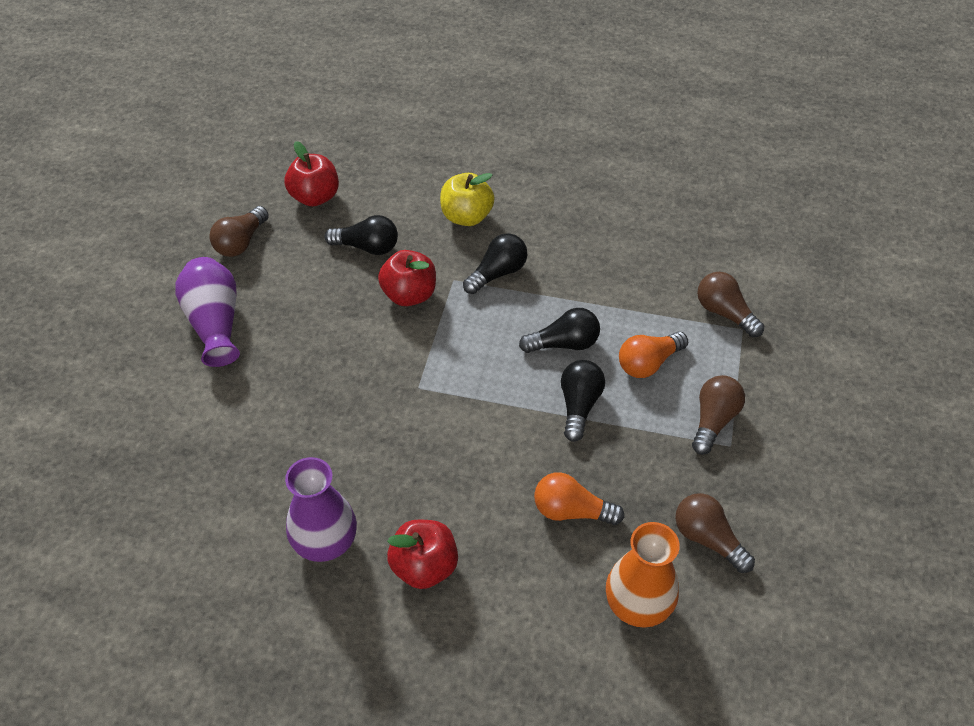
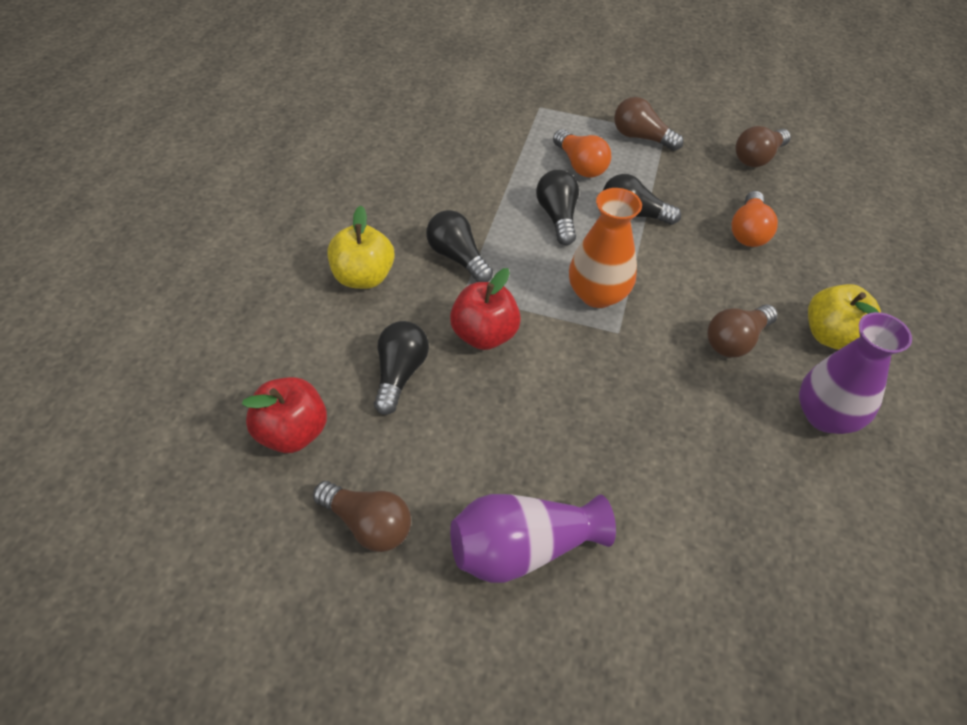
camera: 90 degrees left, 0 degrees up
red apple [387,520,458,589] -> yellow apple [808,284,881,350]
orange vase [606,522,680,628] -> orange vase moved to [569,188,642,308]
brown light bulb [697,272,764,337] -> brown light bulb moved to [708,304,778,357]

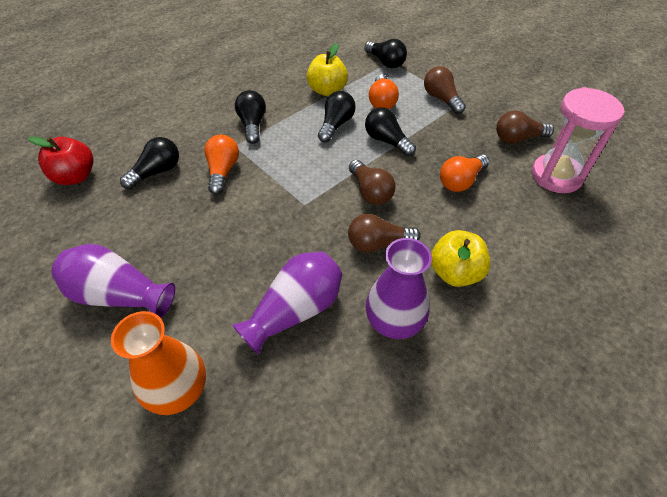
camera: 35 degrees right, 0 degrees up
brown light bulb [313,481,411,552] -> brown light bulb moved to [349,160,396,205]
yellow apple [327,206,394,289] -> yellow apple moved to [307,43,348,96]
red apple [450,268,521,350] -> orange light bulb [204,135,239,195]
orange vase [569,188,642,308] -> orange vase moved to [111,311,206,415]
none -> purple vase [232,251,342,355]
none -> black light bulb [364,39,407,68]
none -> pink hourglass [532,87,625,193]

